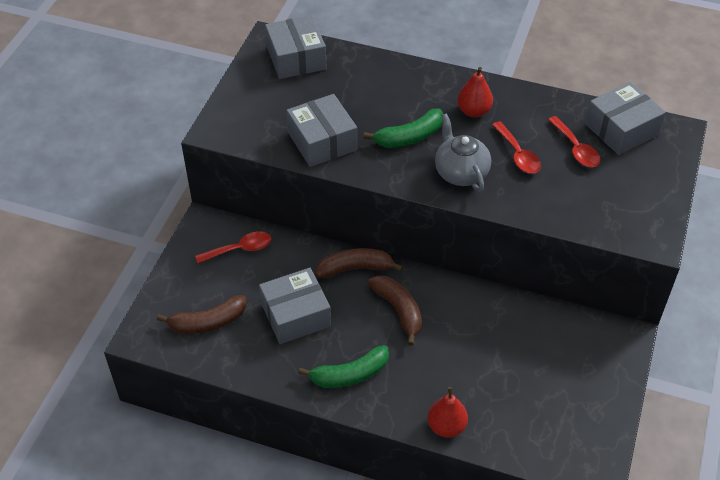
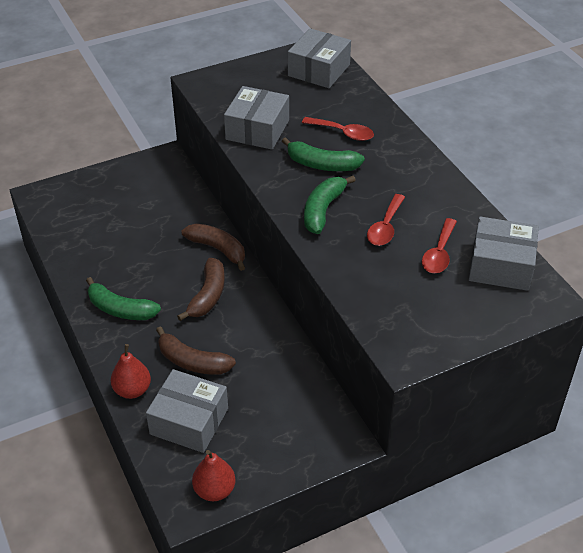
camera: 45 degrees right, 5 degrees down
brown banana [157,295,246,334] -> brown banana moved to [156,326,236,375]
red spoon [195,231,271,263] -> red spoon moved to [302,117,374,141]
grey box [259,268,331,344] -> grey box moved to [146,369,228,453]
grey teapot [435,114,491,192] -> green banana [304,176,356,234]
red pear [457,67,493,117] -> red pear moved to [192,450,235,501]

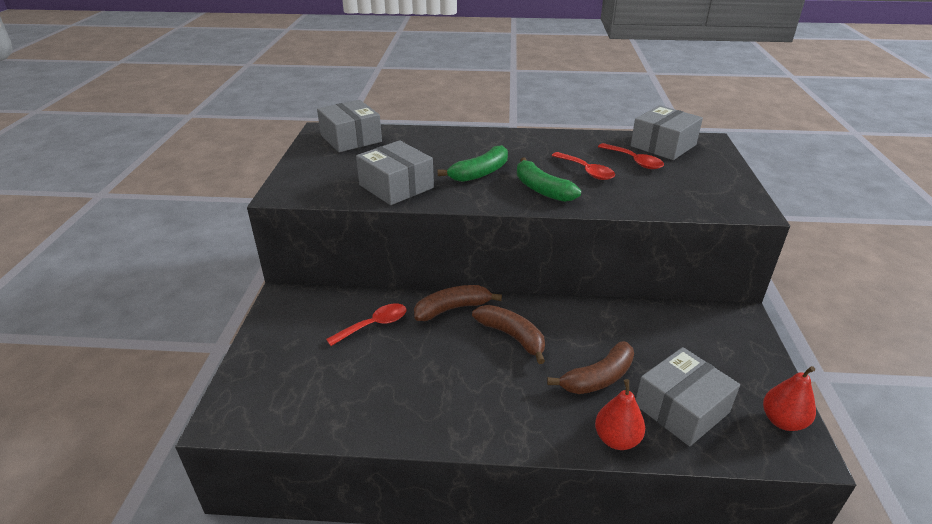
camera: 60 degrees left, 10 degrees down
green banana [86,277,161,320] -> none
red spoon [302,117,374,141] -> red spoon moved to [326,304,407,346]

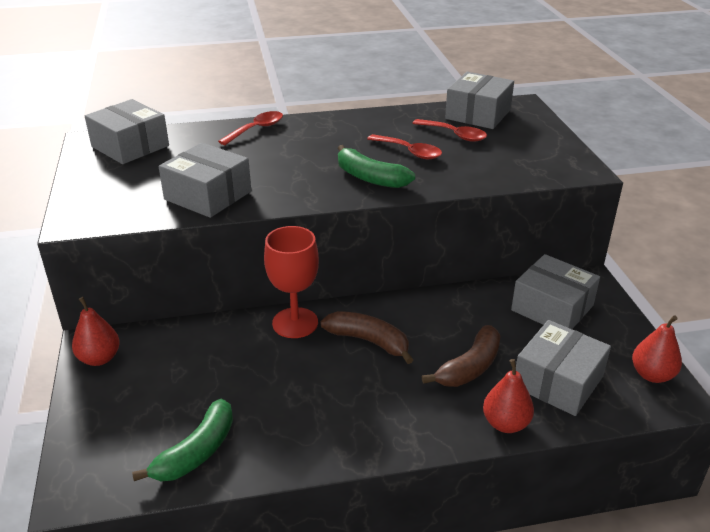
camera: 15 degrees left, 0 degrees up
red spoon [326,304,407,346] -> red spoon moved to [218,111,283,145]
brown banana [414,285,502,321] -> red goblet [264,226,319,338]
green banana [438,145,508,182] -> green banana moved to [132,398,233,481]
none -> red pear [72,297,120,366]
none -> grey box [511,254,600,329]

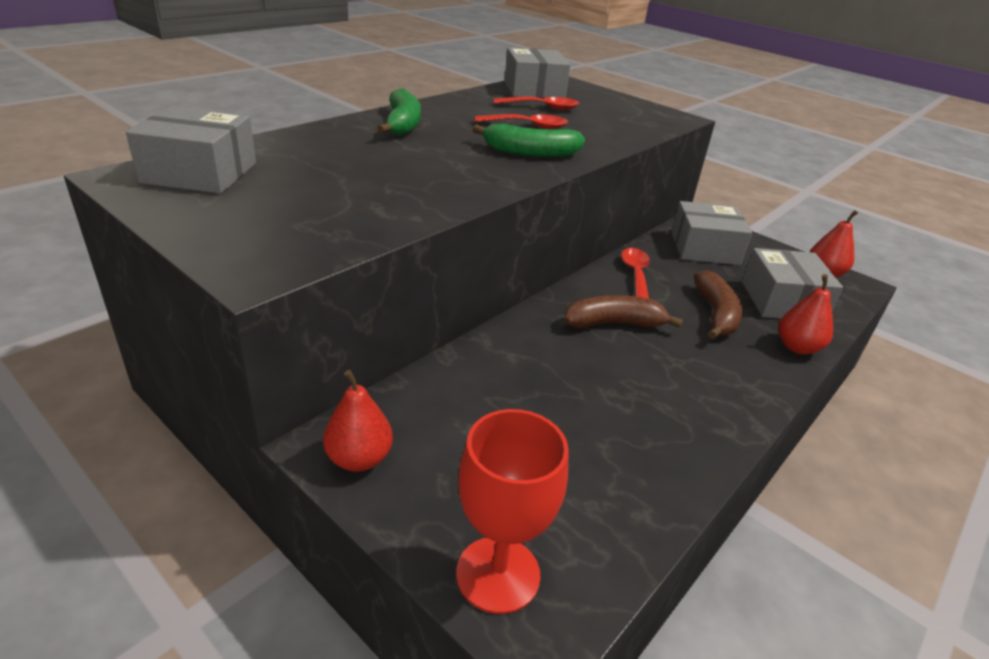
camera: 40 degrees left, 0 degrees up
green banana [132,398,233,481] -> green banana moved to [377,88,421,136]
grey box [158,143,251,218] -> none
red spoon [218,111,283,145] -> red spoon moved to [621,248,650,299]
red goblet [264,226,319,338] -> red goblet moved to [456,409,569,614]

